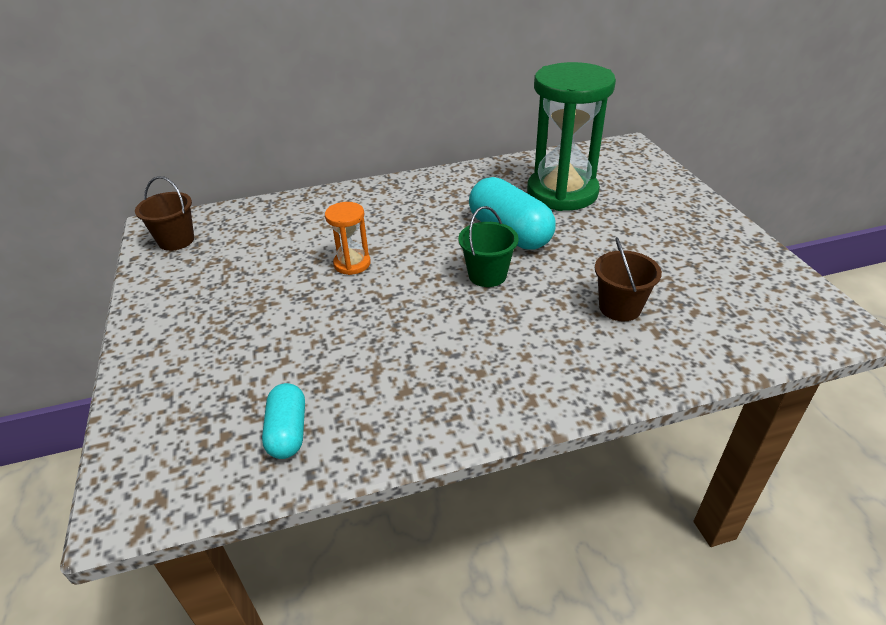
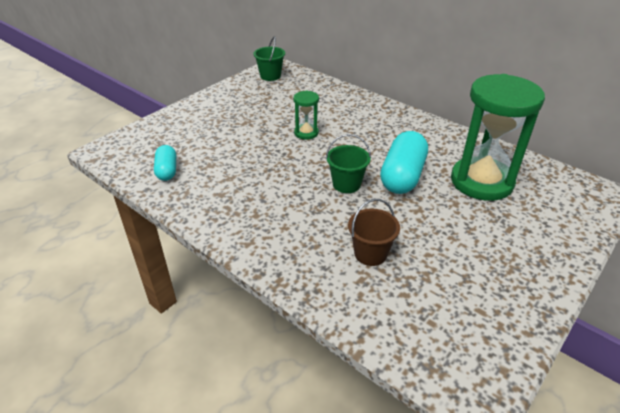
camera: 55 degrees right, 0 degrees up
brown bucket [135,176,194,251] -> green bucket [253,36,285,81]
turquoise capsule [262,383,305,459] -> turquoise capsule turned 60 degrees counterclockwise [154,145,176,181]
orange hourglass [325,202,371,275] -> green hourglass [293,91,319,140]

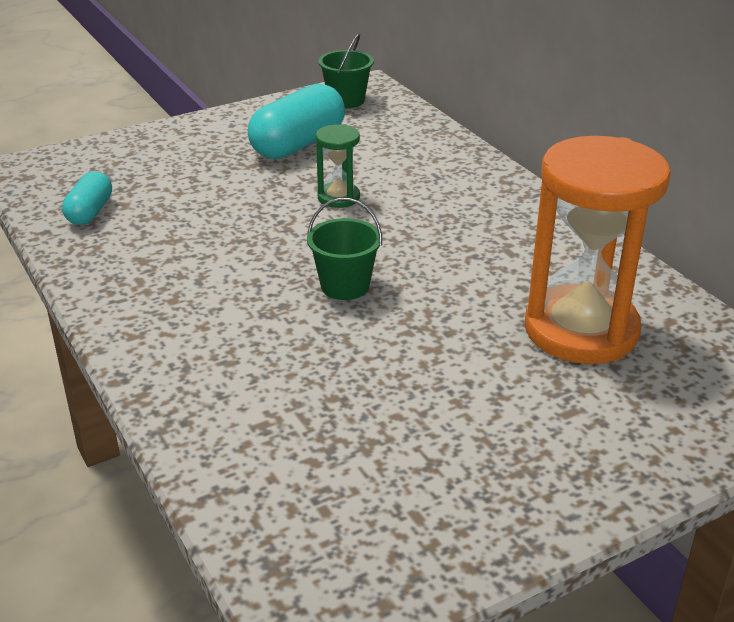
camera: 20 degrees right, 5 degrees down
brown bucket [348,199,400,266] -> none
turquoise capsule [380,131,428,194] -> turquoise capsule moved to [248,84,345,159]
green hourglass [451,74,545,201] -> orange hourglass [525,136,671,364]

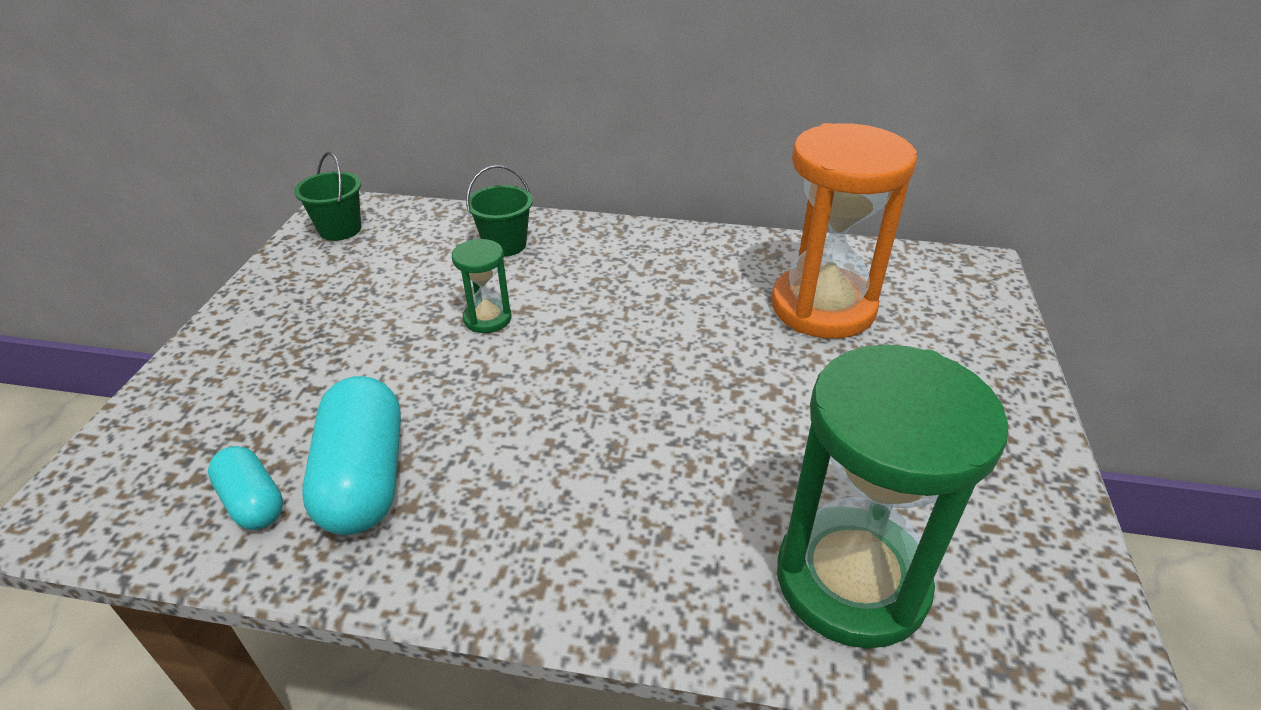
camera: 50 degrees left, 5 degrees up
turquoise capsule [248,84,345,159] -> turquoise capsule moved to [302,376,401,535]
green bucket [307,198,382,300] -> green bucket moved to [466,165,533,257]
none -> green hourglass [777,344,1008,649]

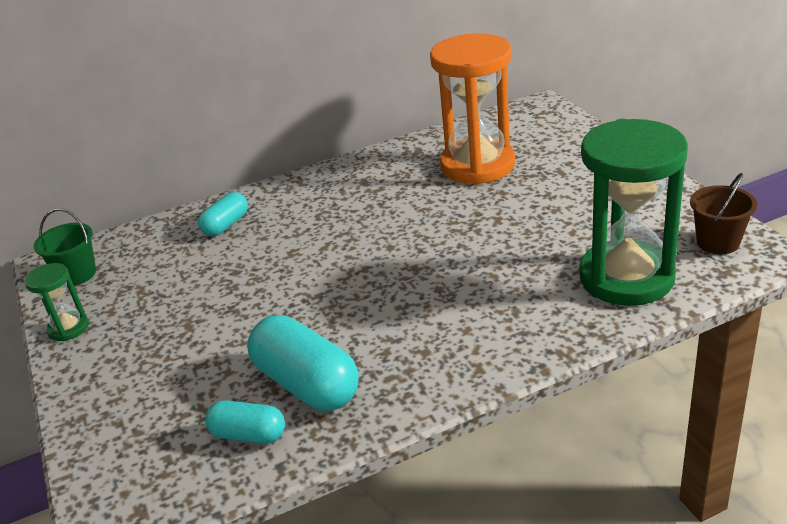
camera: 30 degrees left, 5 degrees down
green hourglass [452,239,511,333] -> green hourglass moved to [25,263,89,341]
green bucket [466,165,533,257] -> turquoise capsule [198,192,248,236]
none -> brown bucket [690,173,757,254]

